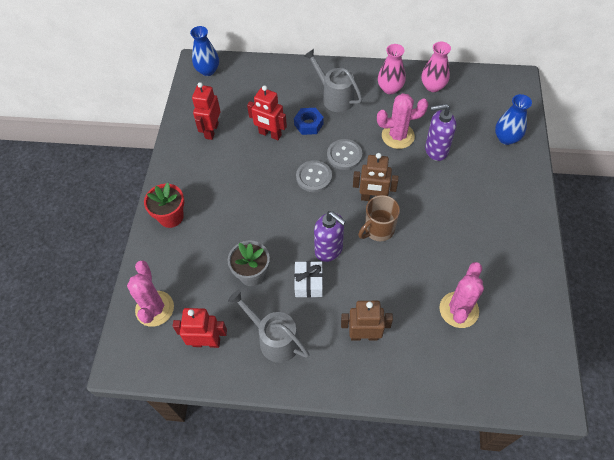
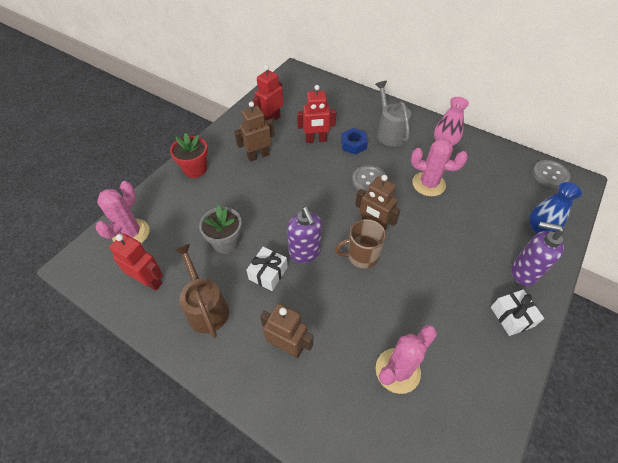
camera: 25 degrees right, 5 degrees down
blue vase [190,26,219,76] -> none
grey watering can [228,290,310,363] -> brown watering can [174,244,229,338]
red robot [247,86,287,140] -> red robot turned 60 degrees counterclockwise [297,85,336,143]
grey button [296,160,332,192] -> grey button moved to [532,160,570,188]
pink vase [422,42,451,92] -> none
purple soap dispenser [425,104,456,161] -> purple soap dispenser moved to [511,222,564,286]
none -> brown robot [234,101,275,162]
none -> white gift [491,290,544,336]

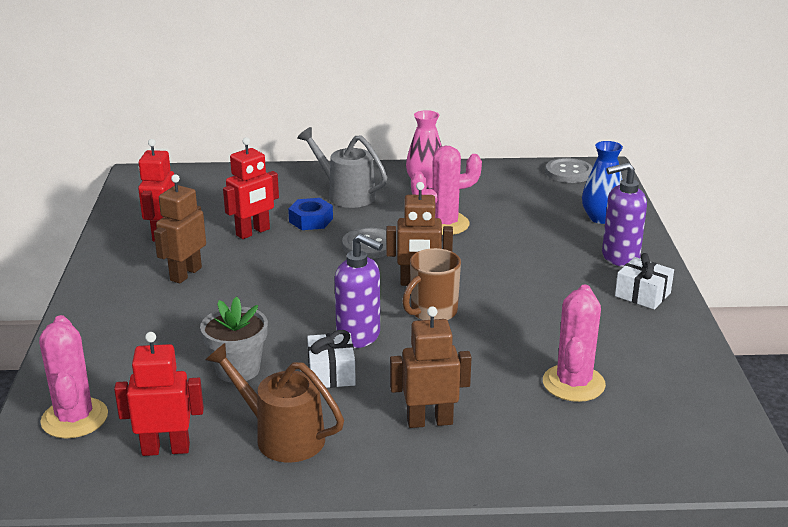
camera: 35 degrees left, 25 degrees down
red flower pot [170,133,208,178] -> none

